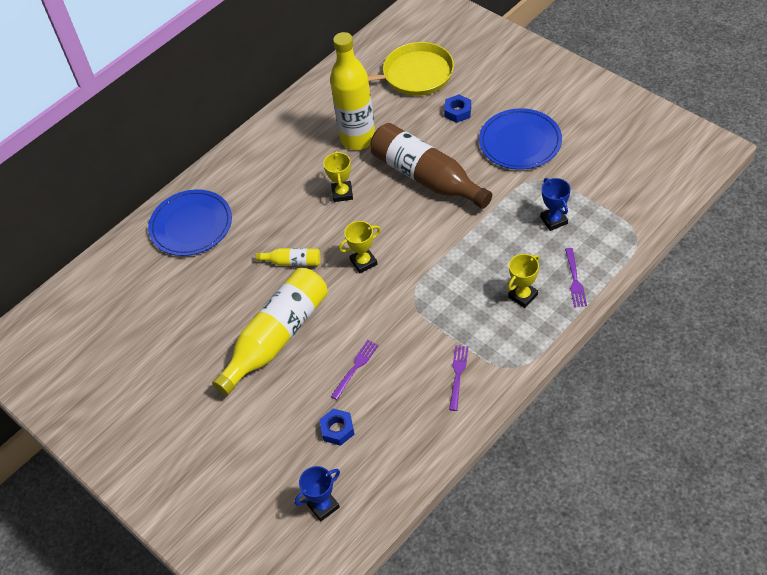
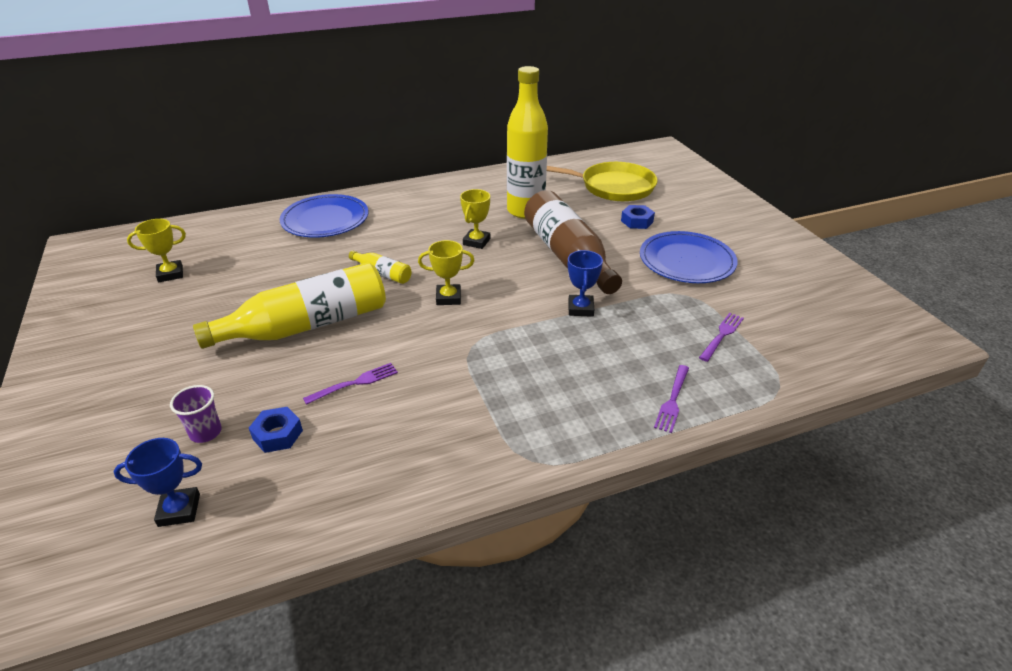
camera: 20 degrees right, 15 degrees down
purple fork [449,345,468,411] -> purple fork moved to [699,313,744,362]
yellow trophy [508,254,539,308] -> yellow trophy moved to [127,219,186,282]
blue trophy [540,178,571,231] -> blue trophy moved to [568,250,603,317]
none -> purple cup [170,385,222,443]

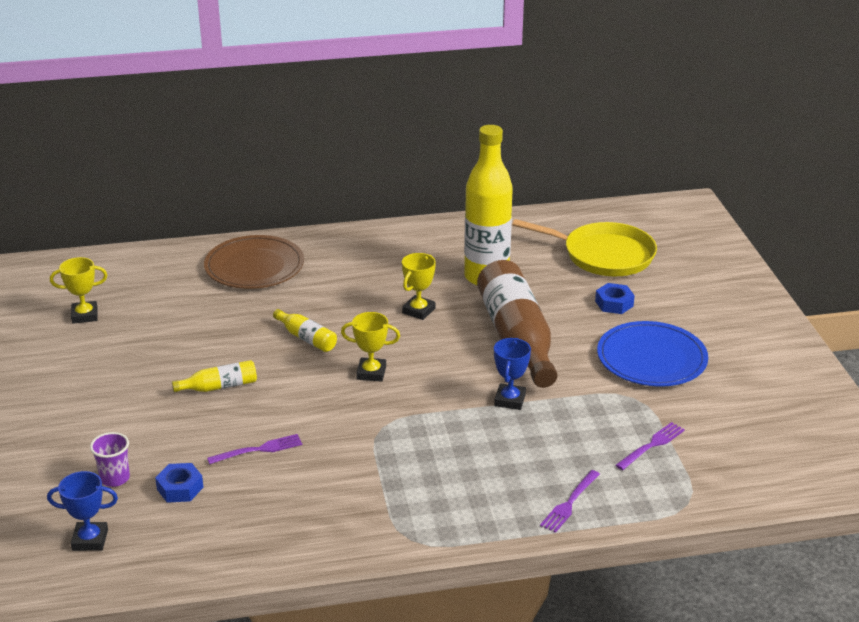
camera: 10 degrees right, 5 degrees down
yellow bottle [193,262,386,349] -> yellow bottle [172,360,257,392], size x0.45
blue plate [280,194,369,238] -> brown plate [204,235,304,289]

